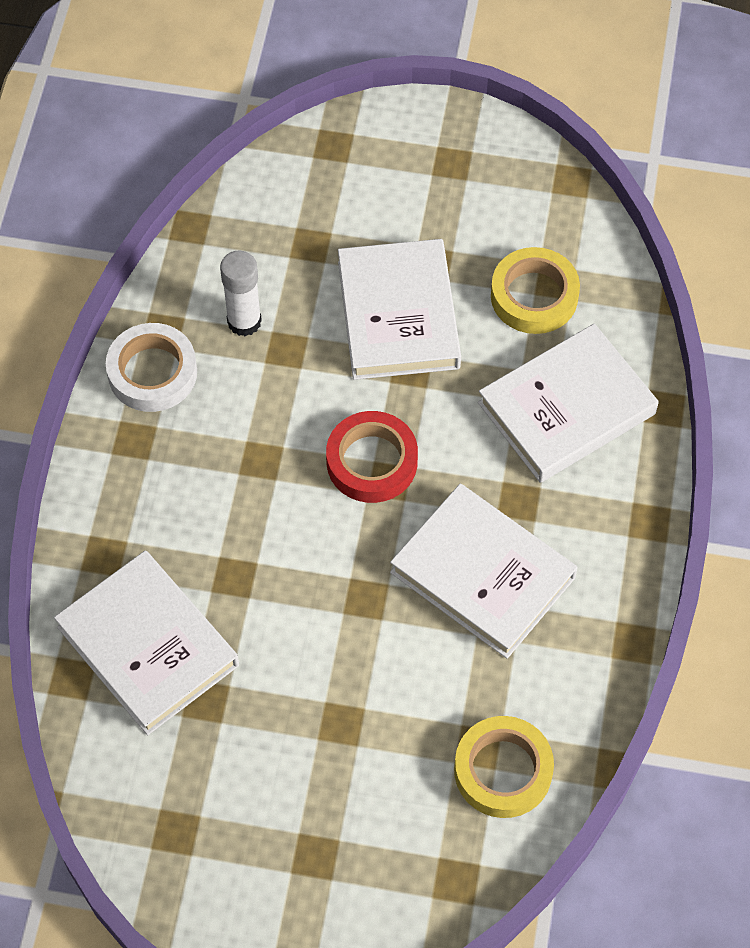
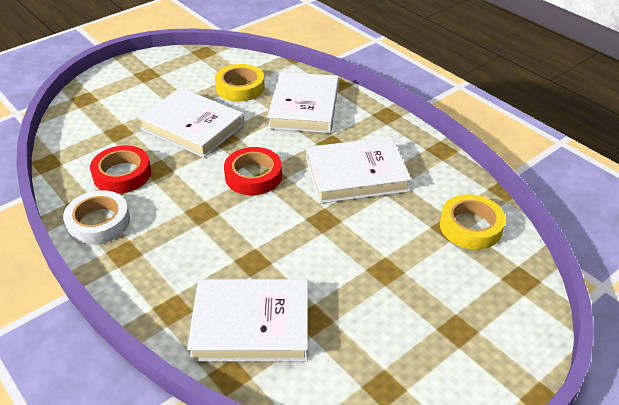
camera: 50 degrees left, 20 degrees down
white glue stick [220,251,262,336] -> red tape [90,145,151,194]

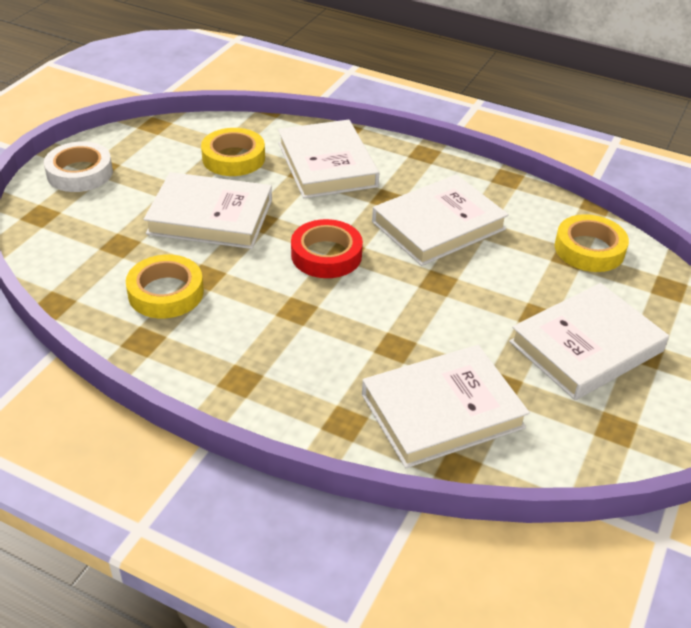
camera: 25 degrees left, 0 degrees up
white tape [63,190,130,245] -> white tape moved to [44,141,113,192]
red tape [90,145,151,194] -> yellow tape [126,255,204,318]
none -> white book [509,283,669,400]

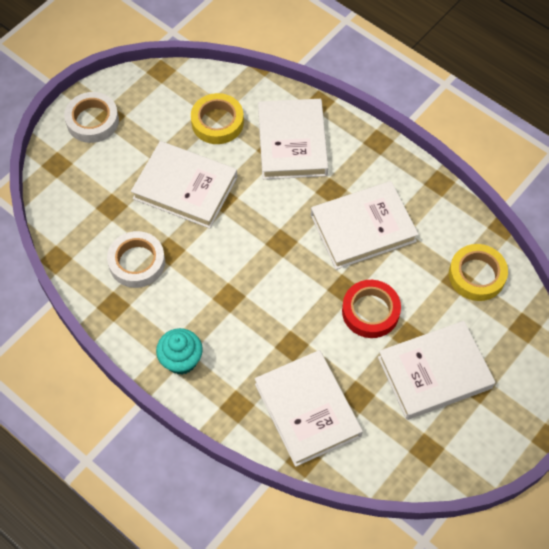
camera: 15 degrees right, 20 degrees up
yellow tape [126,255,204,318] -> white tape [107,231,165,288]
red tape [291,219,363,278] -> red tape moved to [342,280,401,338]
white book [362,345,530,468] -> white book turned 75 degrees clockwise [255,350,363,467]
none -> turquoise cupcake [156,328,203,374]

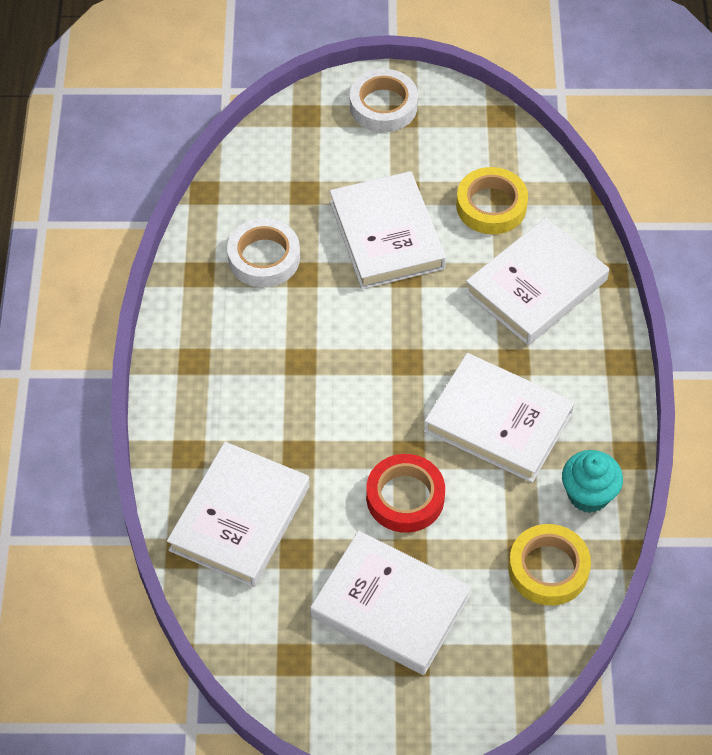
camera: 50 degrees right, 5 degrees down
turquoise cupcake [156,328,203,374] -> turquoise cupcake moved to [562,450,623,513]

